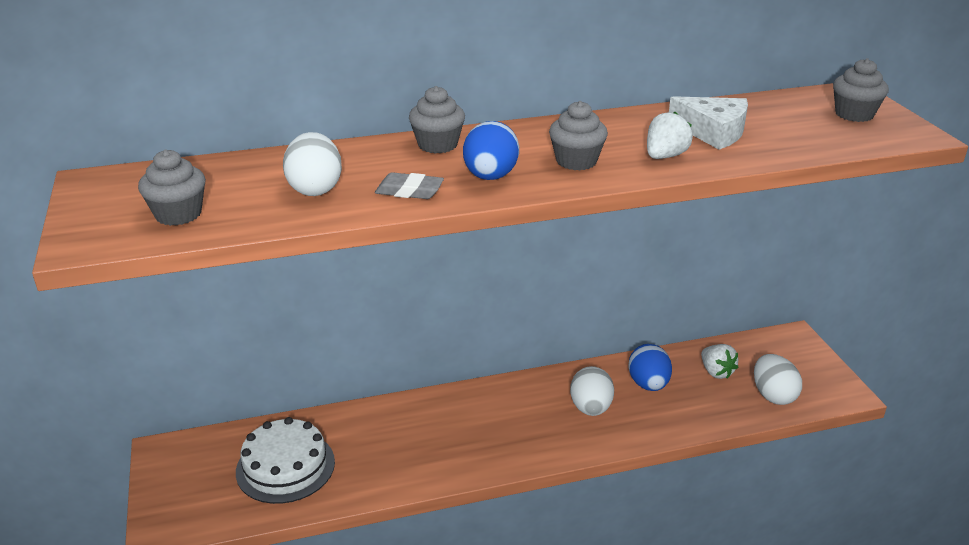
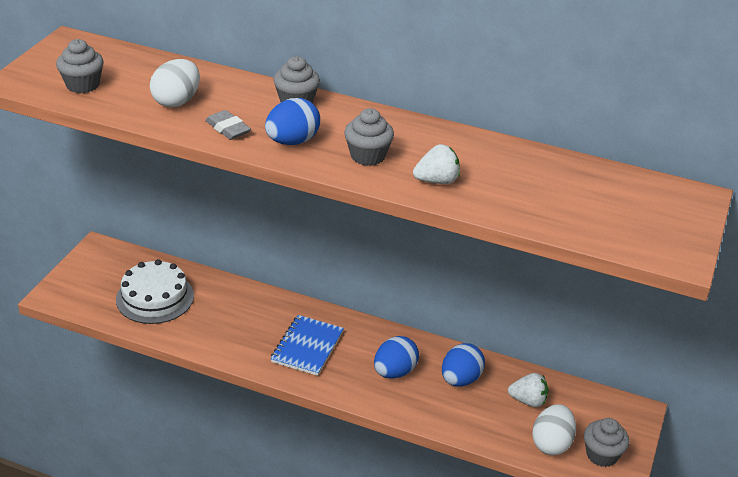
camera: 35 degrees right, 5 degrees up
white egg [570,366,614,416] -> blue egg [374,336,419,379]
white cheese [669,96,748,149] -> none
white strawberry [701,344,739,379] -> white strawberry turned 90 degrees counterclockwise [508,373,548,407]
grey cupcake [833,58,889,122] -> grey cupcake moved to [584,418,629,467]
none -> blue notebook [270,315,344,376]

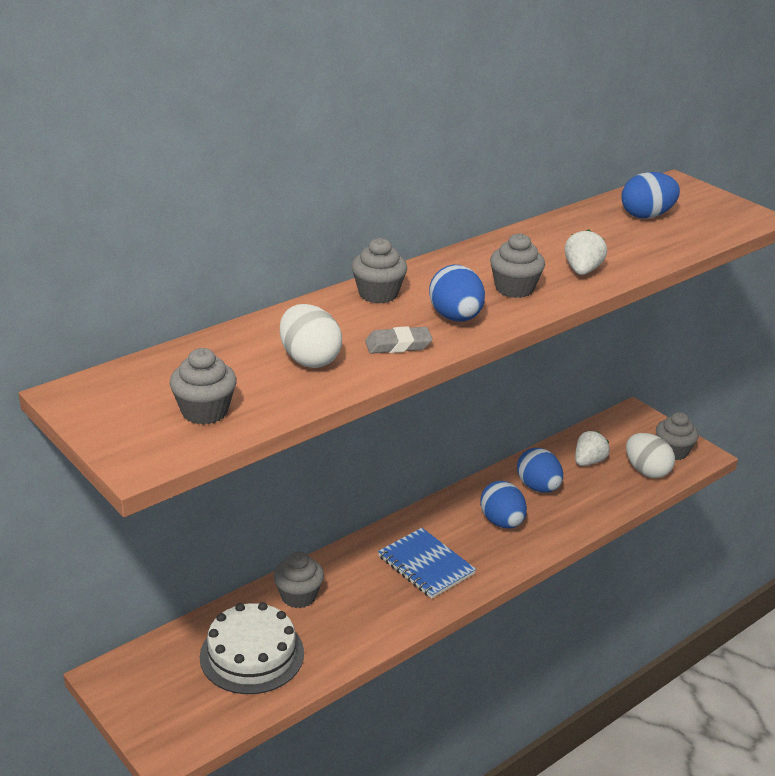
camera: 60 degrees left, 5 degrees down
none -> grey cupcake [273,552,324,608]
none -> blue egg [621,172,680,218]

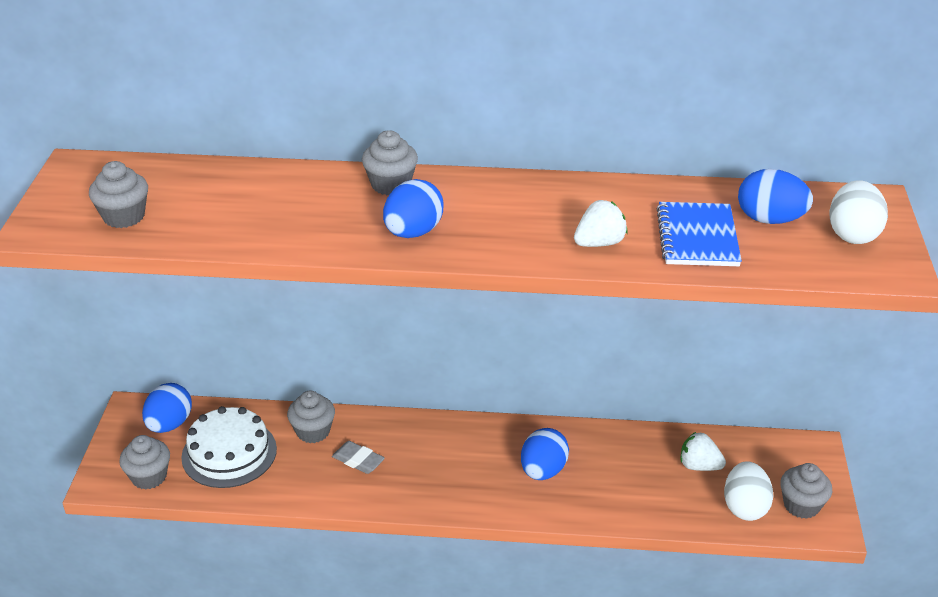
camera: 45 degrees right, 5 degrees up
white egg [280,304,342,368] -> white egg moved to [830,180,888,244]
grey eraser [365,326,433,354] -> grey eraser moved to [332,441,385,474]
blue notebook [378,528,476,599] -> blue notebook moved to [656,202,742,266]
grey cupcake [490,233,545,298] -> grey cupcake moved to [119,435,170,490]
blue egg [517,448,563,493] -> blue egg moved to [142,383,192,433]
white strawberry [575,431,610,466] -> white strawberry turned 150 degrees counterclockwise [680,432,726,471]

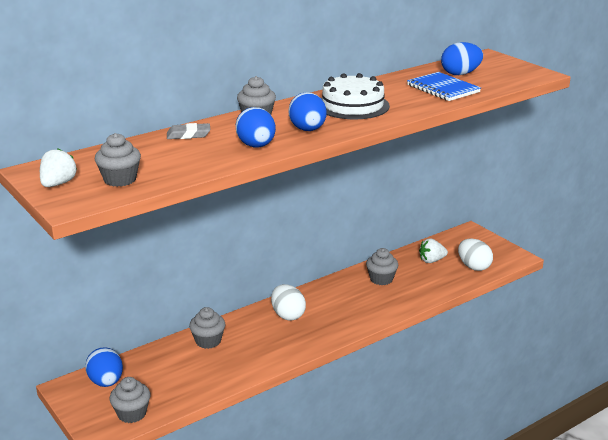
camera: 40 degrees left, 10 degrees down
white cake [181,406,277,488] -> white cake moved to [321,73,390,119]
grey eraser [332,441,385,474] -> grey eraser moved to [167,123,210,139]
blue egg [521,428,569,480] -> blue egg moved to [236,107,276,148]
white strawberry [574,200,627,247] -> white strawberry moved to [40,148,77,187]
grey cupcake [780,463,832,519] -> grey cupcake moved to [366,248,398,285]
white egg [830,180,888,244] -> white egg moved to [271,284,306,321]

